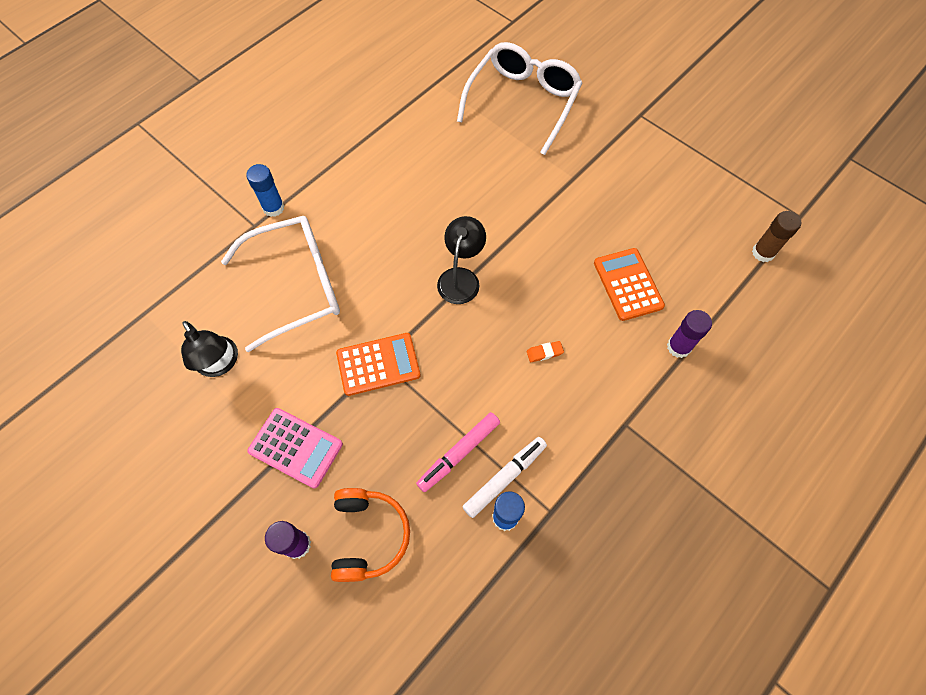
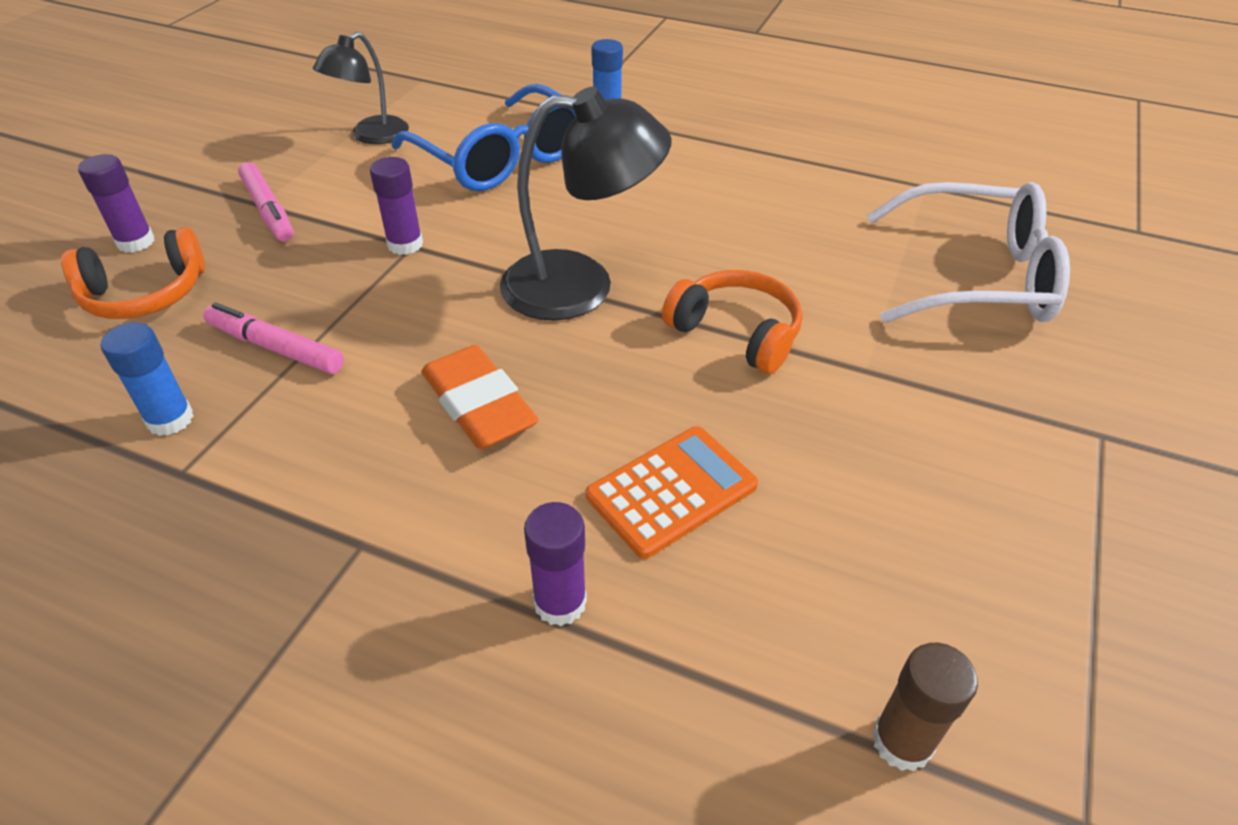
camera: 70 degrees right, 20 degrees down
white glasses [221,216,340,352] -> blue glasses [392,84,576,191]
pink calculator [247,408,343,489] -> pink marker [238,162,294,242]
orange calculator [336,333,421,396] -> purple glue stick [370,157,423,255]
black lamp [437,216,486,304] -> black lamp [500,87,672,320], size x1.60
white marker [463,437,547,518] -> none
orange eraser [527,341,564,362] -> orange eraser [421,345,539,449], size x2.40
none -> orange headphones [662,270,802,374]

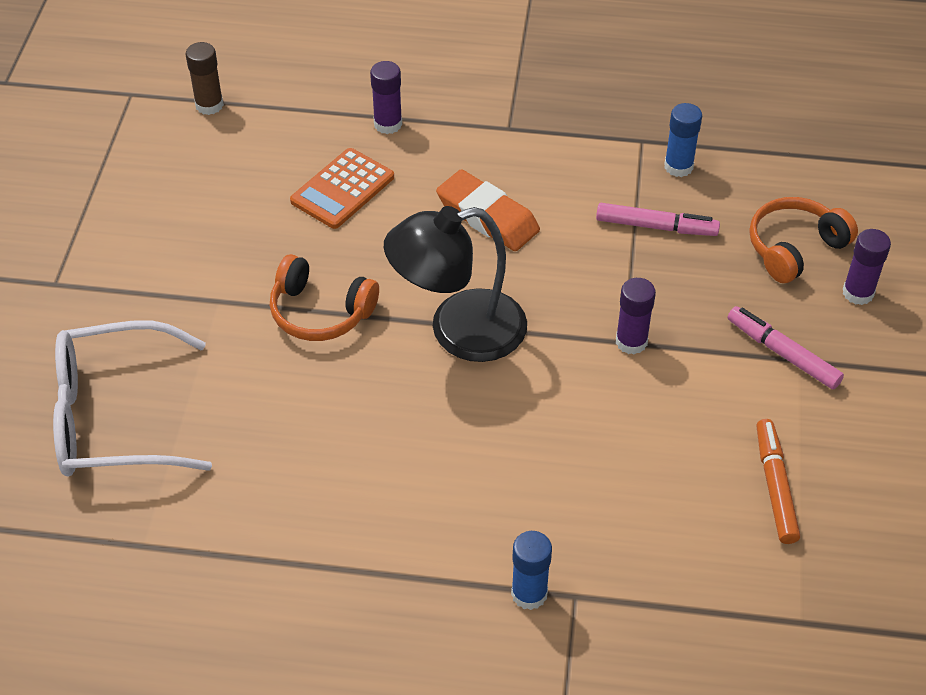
camera: 165 degrees right, 5 degrees up
black lamp [313,32,409,144] -> orange marker [756,419,800,544]
blue glasses [392,84,576,191] -> none

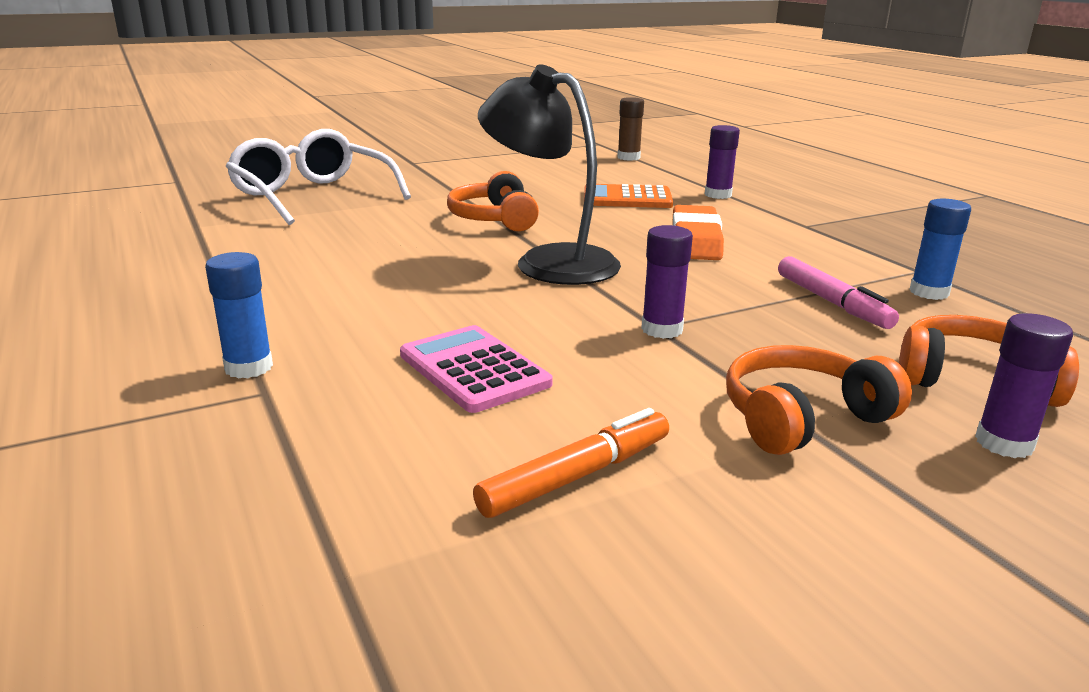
camera: 55 degrees right, 25 degrees down
pink marker [728,306,844,389] -> orange headphones [726,345,912,455]
none -> pink calculator [400,325,553,413]

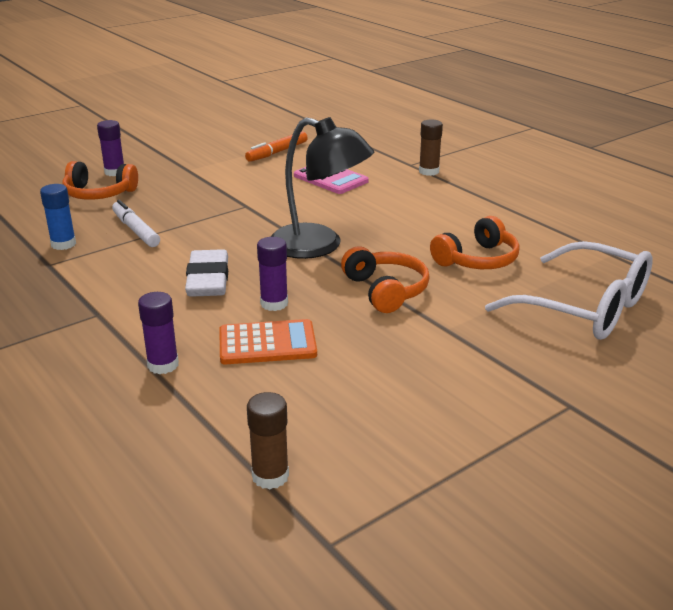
camera: 170 degrees right, 5 degrees up
blue glue stick [205,252,273,379] -> brown glue stick [419,119,443,176]
purple glue stick [641,225,693,339] -> purple glue stick moved to [257,237,288,311]
orange eraser [672,205,724,260] -> white eraser [185,249,228,297]
orange headphones [726,345,912,455] -> orange headphones moved to [430,216,520,269]
pink marker [778,256,899,329] -> white marker [112,200,160,247]

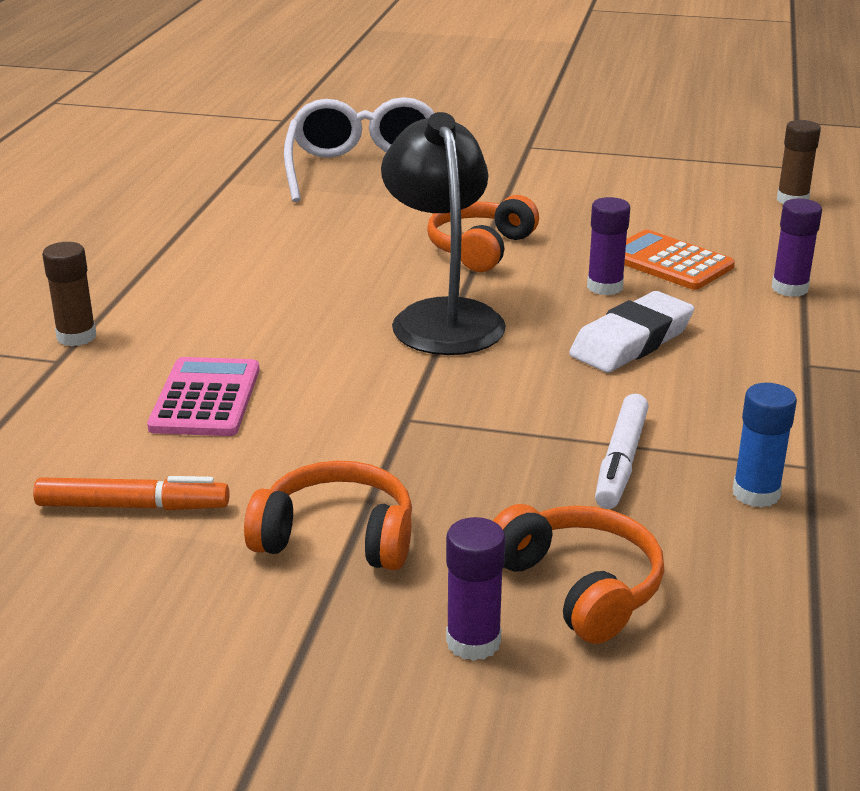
camera: 130 degrees left, 0 degrees up
orange headphones [430,216,520,269] -> orange headphones moved to [244,461,412,570]

